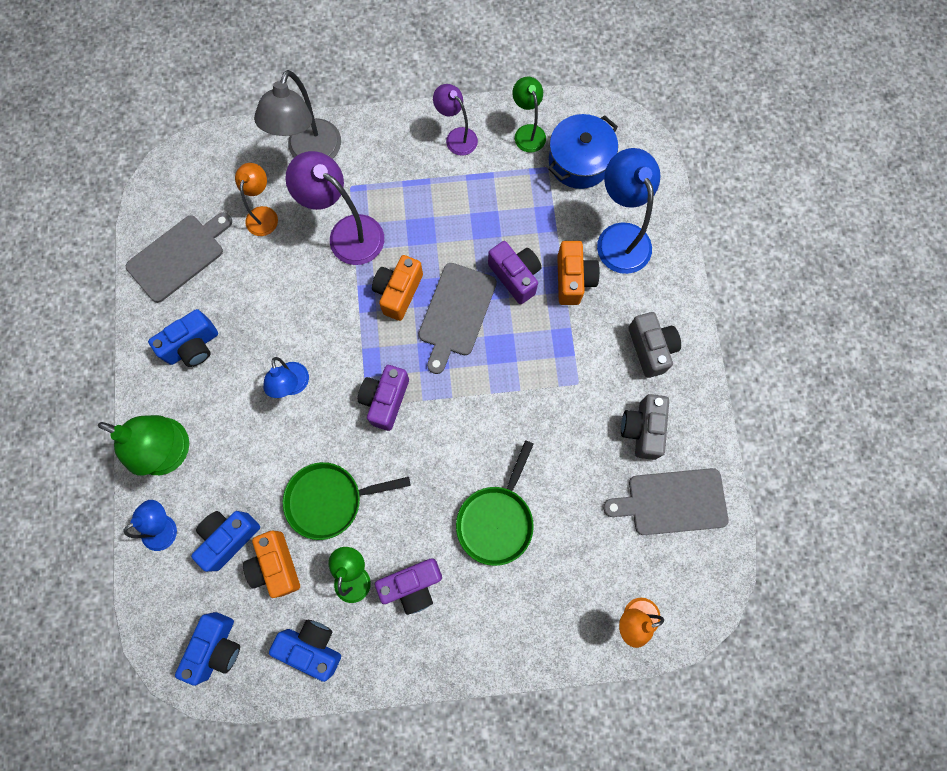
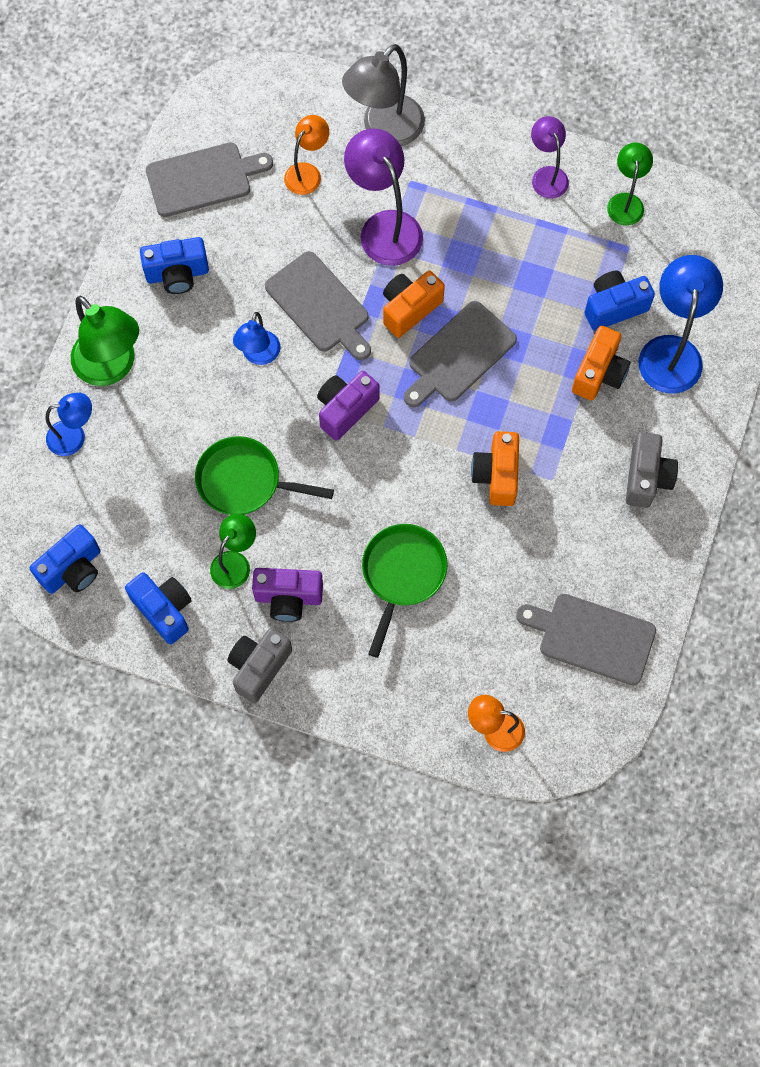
camera: 25 degrees right, 5 degrees down
blue camera [191,511,260,572] -> blue camera moved to [585,271,655,331]
orange camera [243,531,300,598] -> orange camera moved to [471,431,519,506]
green pan [456,440,534,566] -> green pan turned 150 degrees clockwise [362,524,448,658]
purple camera [488,241,541,304] -> none
blue pot [548,114,618,189] -> none
grey camera [621,394,669,460] -> grey camera moved to [227,628,292,703]
none -> grey cutting board [265,251,371,360]

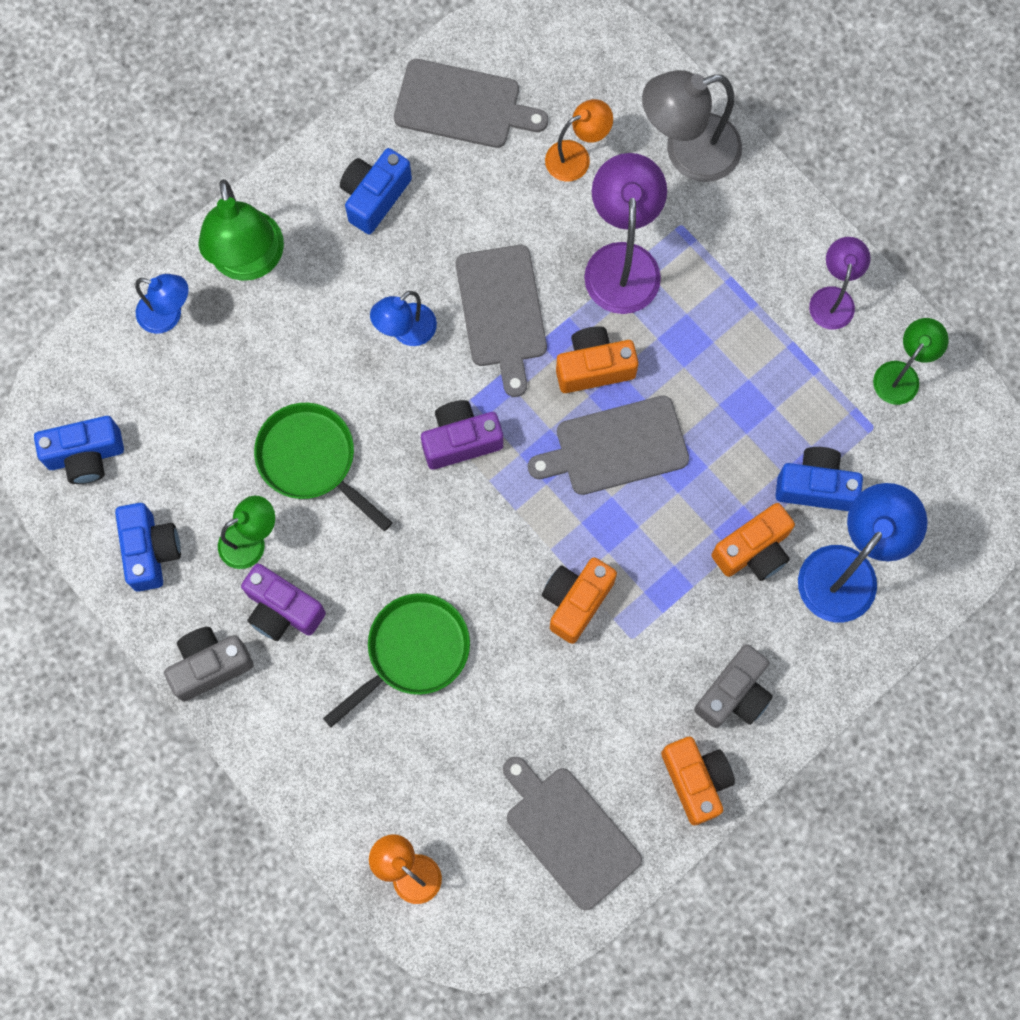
camera: 30 degrees right, 5 degrees up
blue camera [140,237,209,294] -> blue camera turned 105 degrees clockwise [340,148,412,234]
none -> orange camera [661,736,735,825]

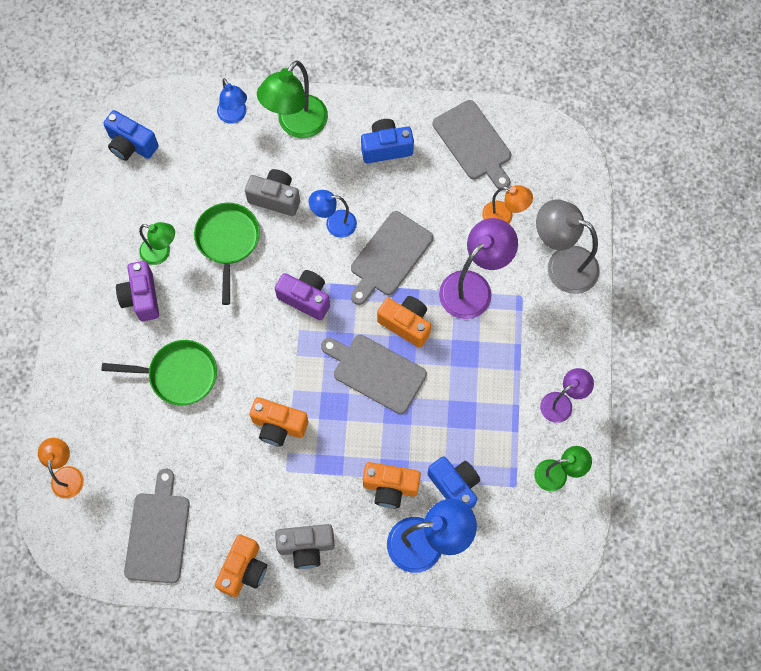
camera: 45 degrees right, 5 degrees down
blue camera [115,503,181,592] -> none
grey camera [164,627,254,702] -> grey camera moved to [245,169,300,216]
orange camera [542,557,617,644] -> orange camera turned 150 degrees counterclockwise [250,397,308,447]

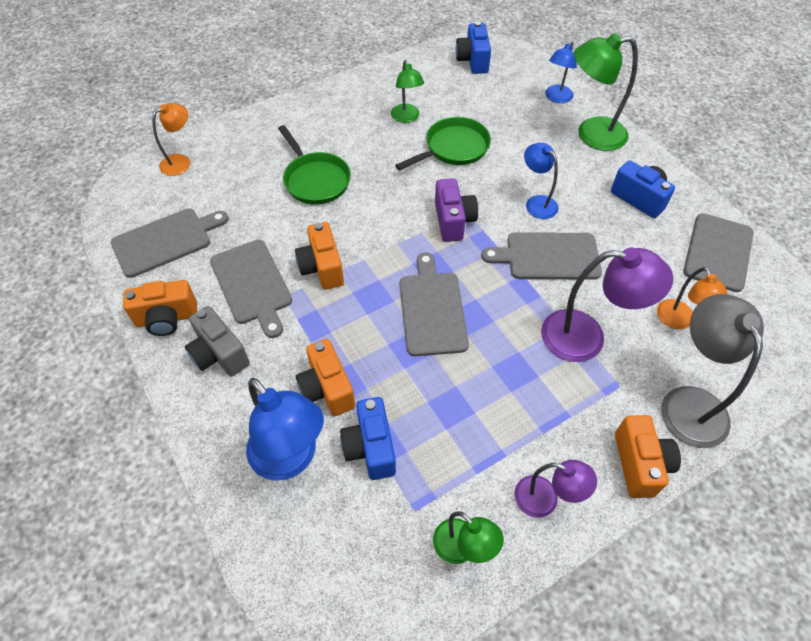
camera: 55 degrees right, 15 degrees down
purple camera [116,261,159,321] -> none
grey camera [245,169,300,216] -> none
orange camera [377,296,431,348] -> orange camera moved to [615,415,681,498]
blue camera [427,456,480,509] -> blue camera turned 150 degrees clockwise [340,397,396,480]
none -> grey cutting board [210,240,292,338]

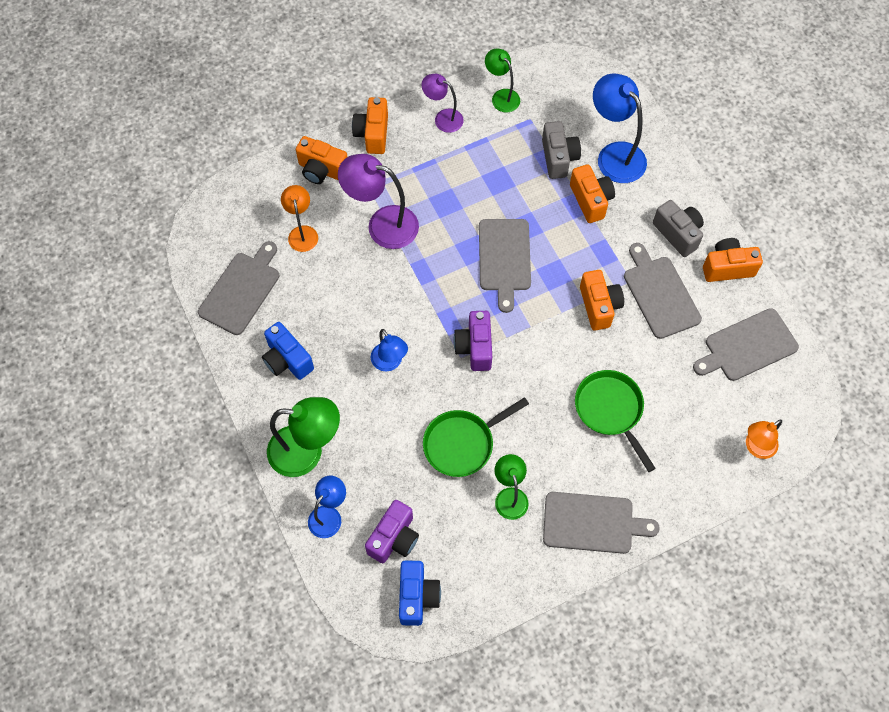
camera: 175 degrees left, 10 degrees up
blue camera [340,397,396,480] -> grey camera [542,121,581,179]
grey cutting board [481,232,602,279] -> grey cutting board moved to [543,492,660,554]
grey lamp [661,294,764,448] -> orange camera [296,136,348,184]
none -> purple camera [365,500,419,563]

